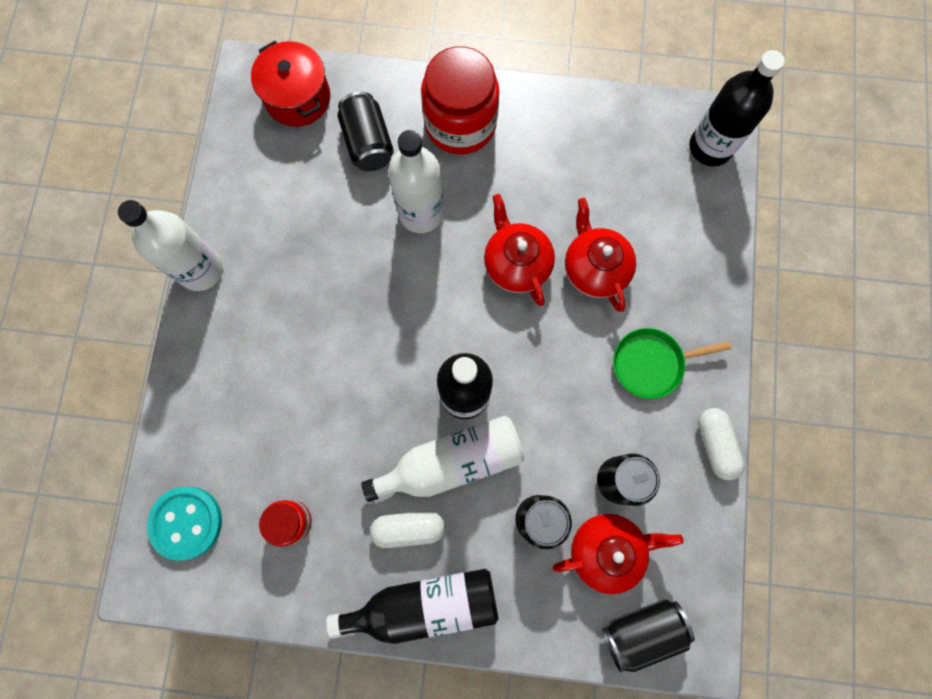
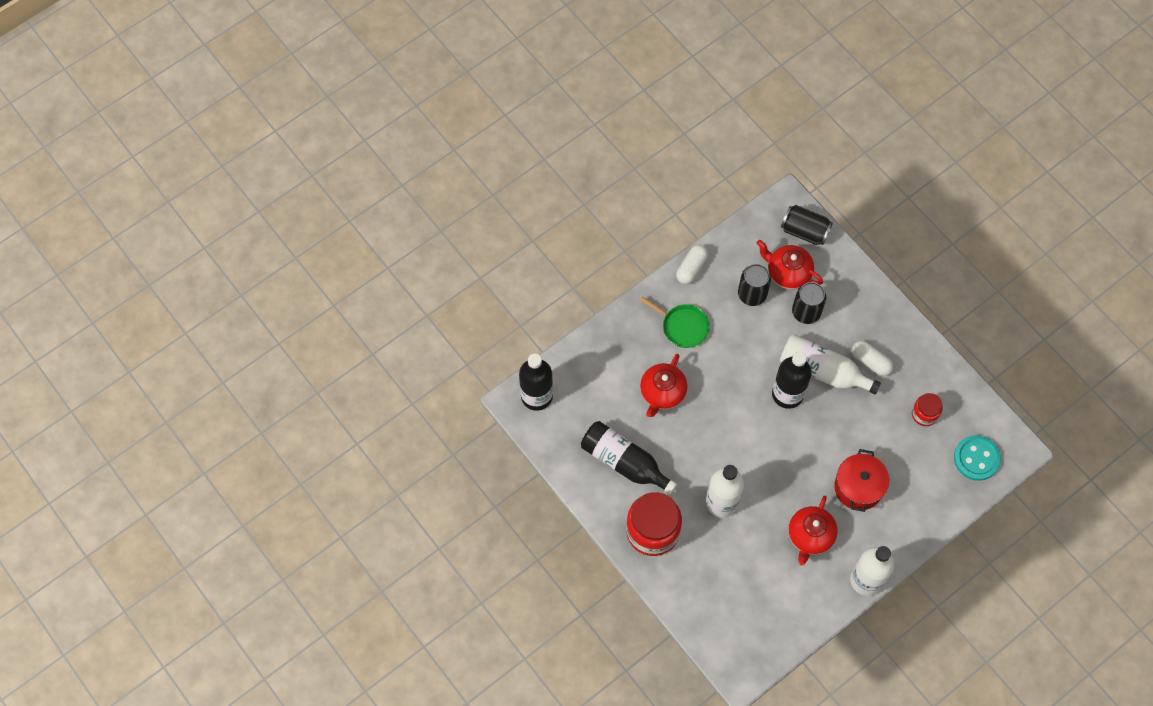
camera: 135 degrees left, 10 degrees down
red pot [251,41,330,127] -> red pot moved to [834,449,889,512]
black bottle [326,569,499,644] -> black bottle moved to [581,421,677,495]
black can [338,91,394,171] -> none
red teapot [484,194,555,306] -> red teapot moved to [789,496,838,565]

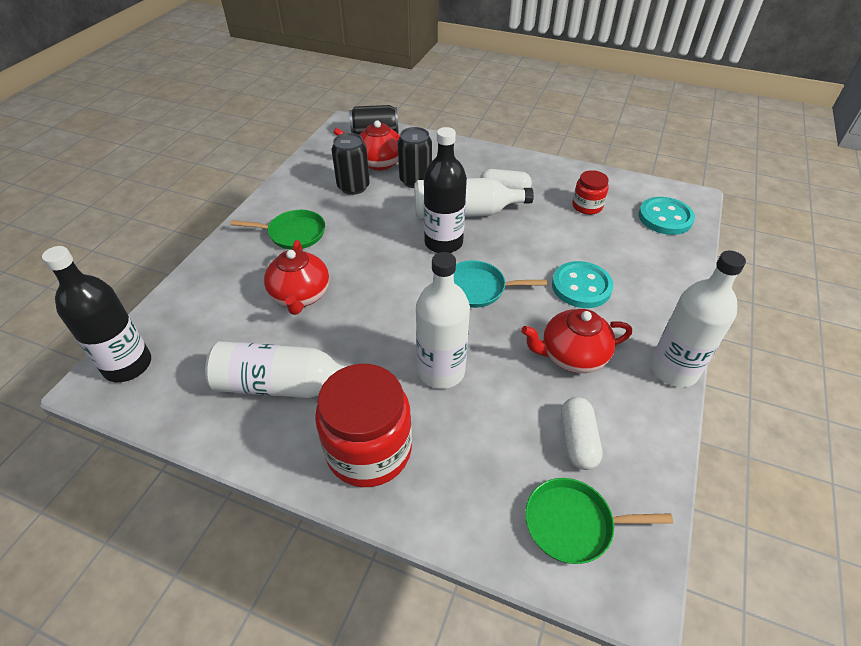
camera: 30 degrees left, 20 degrees down
black bottle [581,421,677,495] -> white bottle [205,341,347,398]
white capsule [676,245,708,284] -> white capsule moved to [561,397,603,470]
red teapot [789,496,838,565] -> red teapot turned 90 degrees clockwise [521,309,632,373]
red pot [834,449,889,512] -> turquoise button [552,261,613,308]
none -> turquoise pan [454,260,547,308]
none -> green pan [525,478,673,564]

